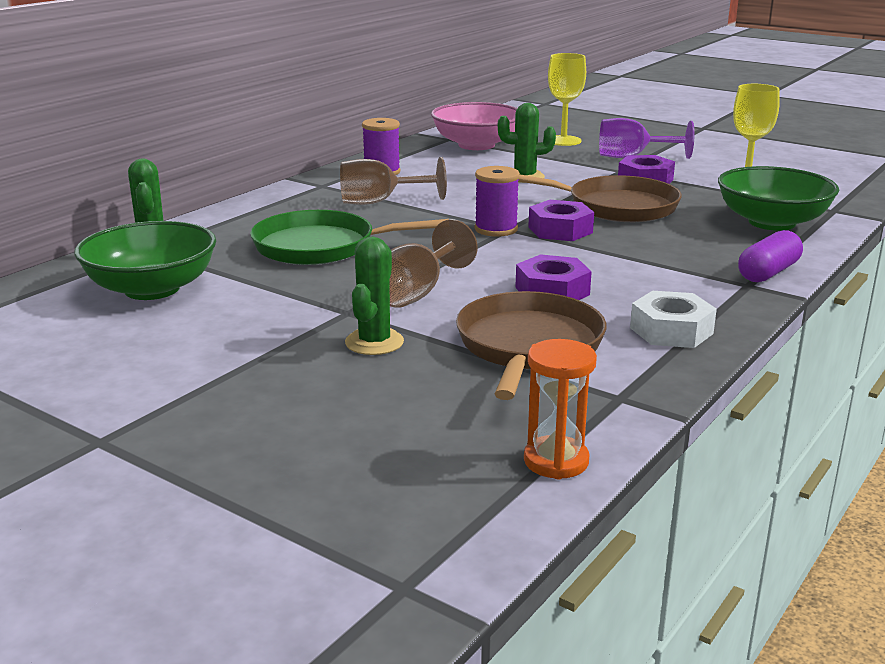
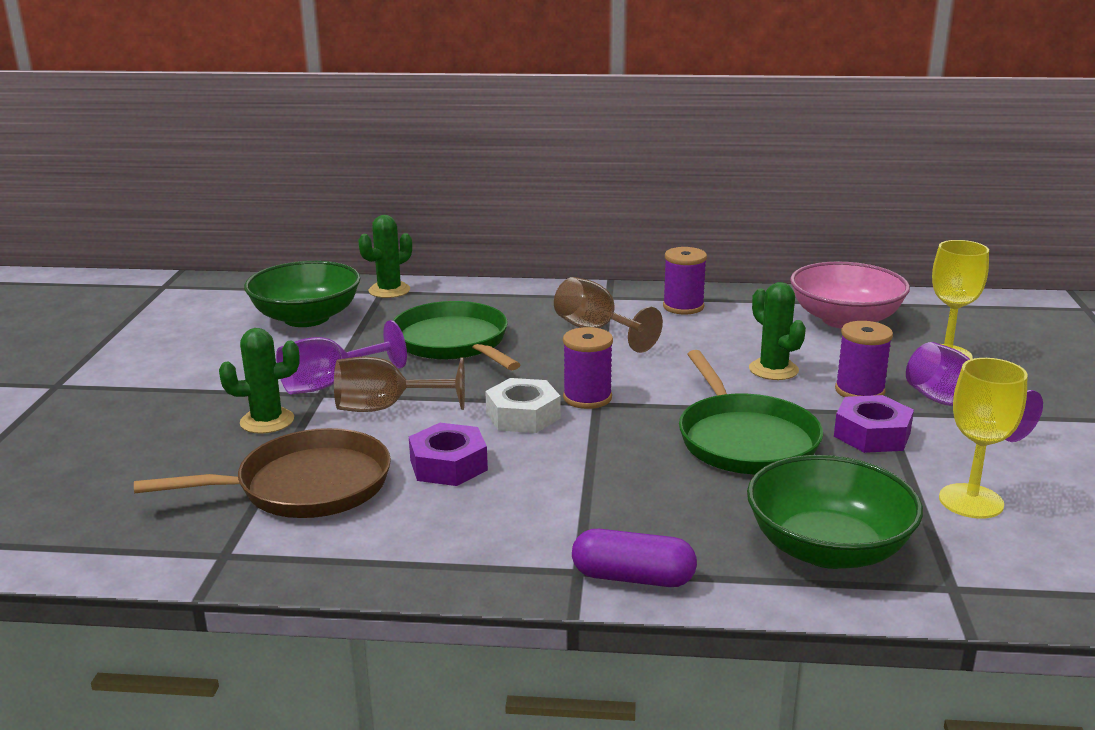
camera: 60 degrees right, 0 degrees up
brown pan [518,175,682,222] -> green pan [679,350,823,474]
orange hourglass [524,339,597,480] -> none
purple nut [528,200,594,241] -> none
white nut [630,291,717,348] -> white nut moved to [485,378,561,433]
none -> purple goblet [276,320,407,395]
none -> purple spool [835,321,893,397]

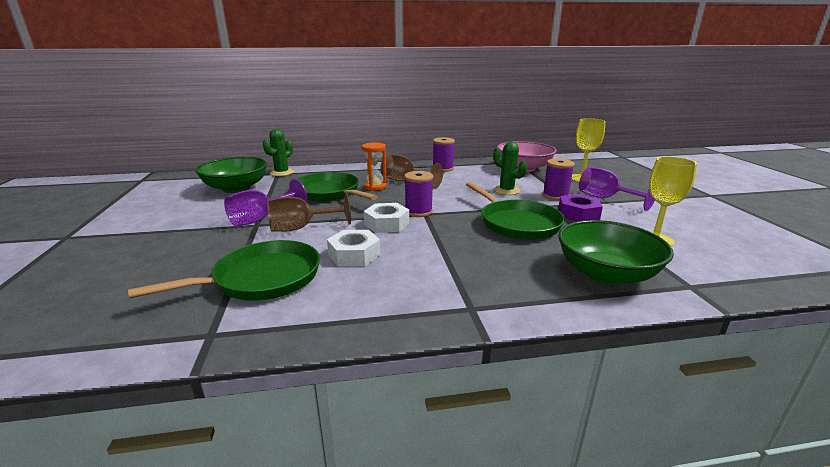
camera: 15 degrees left, 0 degrees up
brown pan [134,428,391,518] -> green pan [128,240,320,301]
green cactus [219,328,300,434] -> none
purple nut [409,423,488,486] -> white nut [327,230,380,266]
purple capsule [572,529,697,587] -> none
none -> orange hourglass [362,143,387,191]

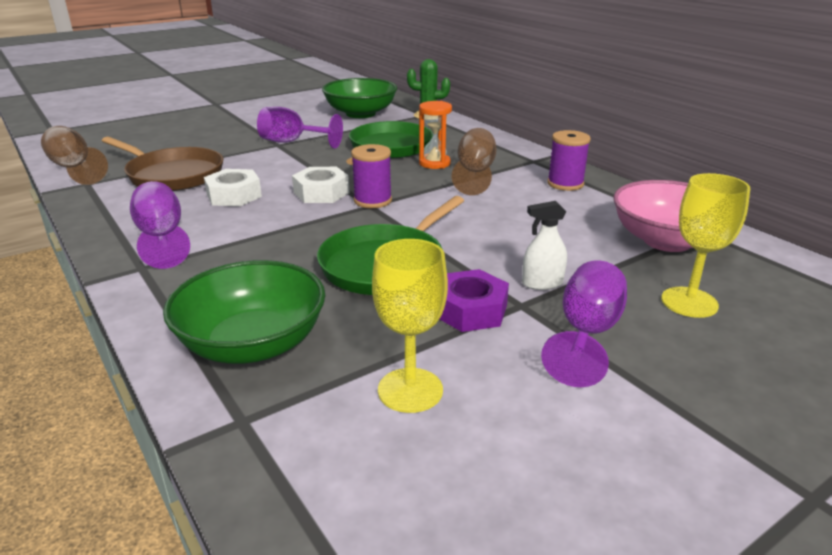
camera: 65 degrees right, 5 degrees up
green pan [128,240,320,301] -> brown pan [102,137,223,191]
brown goblet [267,193,351,232] -> brown goblet moved to [41,126,108,185]
green cactus [493,142,527,195] -> none
purple spool [543,158,575,200] -> white spray bottle [522,201,567,290]
none -> purple goblet [130,181,190,269]

